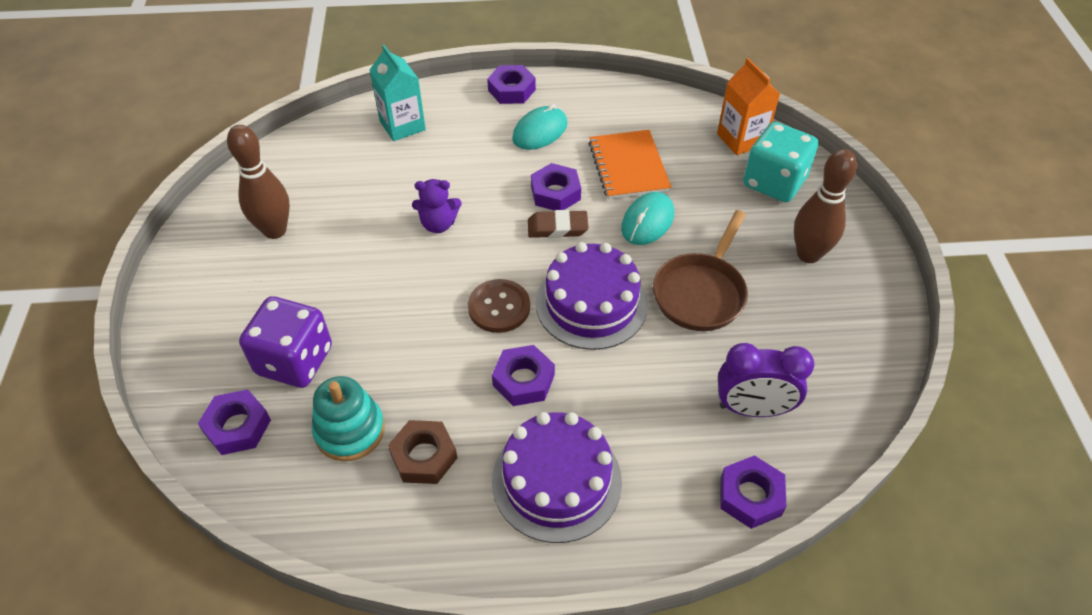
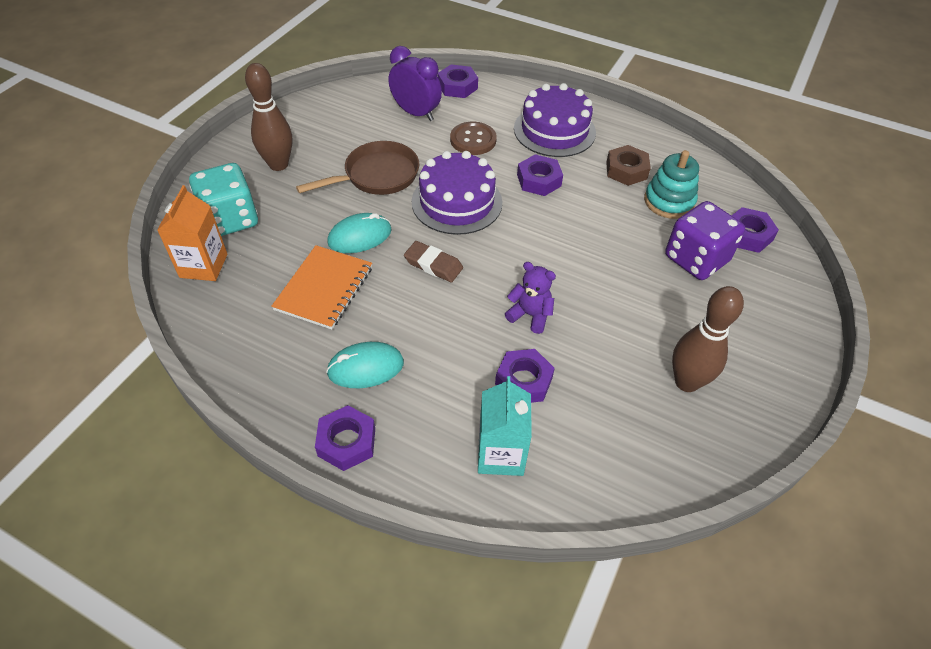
camera: 150 degrees left, 0 degrees up
brown button [468,279,530,333] -> brown button moved to [450,122,497,155]
purple nut [531,163,581,211] -> purple nut moved to [495,349,555,403]

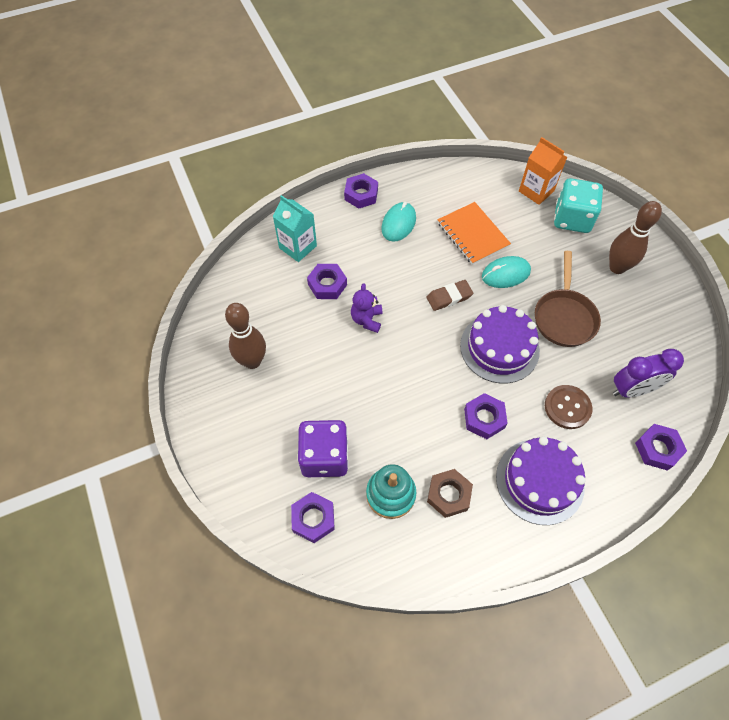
camera: 130 degrees right, 10 degrees up
turquoise mouse [327,213,392,253] -> turquoise mouse turned 60 degrees clockwise [482,256,531,288]
purple teddy bear [505,262,556,334] -> purple teddy bear turned 120 degrees clockwise [351,283,383,333]

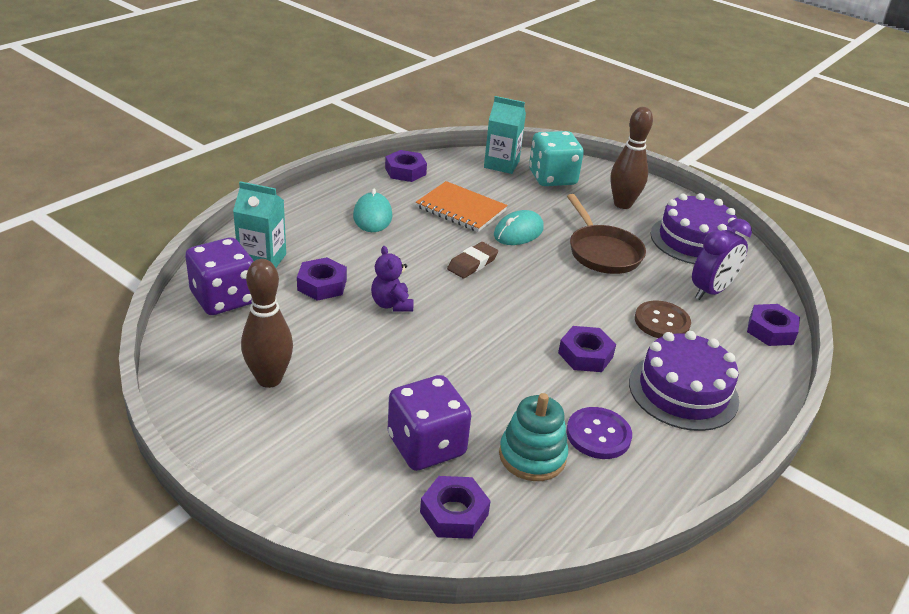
camera: 30 degrees left, 25 degrees down
purple nut [344,173,378,209] -> purple nut moved to [385,150,427,182]
brown nut [427,469,473,518] -> purple button [566,407,632,459]
purple cake [460,305,540,384] -> purple cake moved to [651,193,737,264]
orange carton [519,137,567,205] -> turquoise carton [484,96,526,174]
none -> purple dice [185,237,254,315]

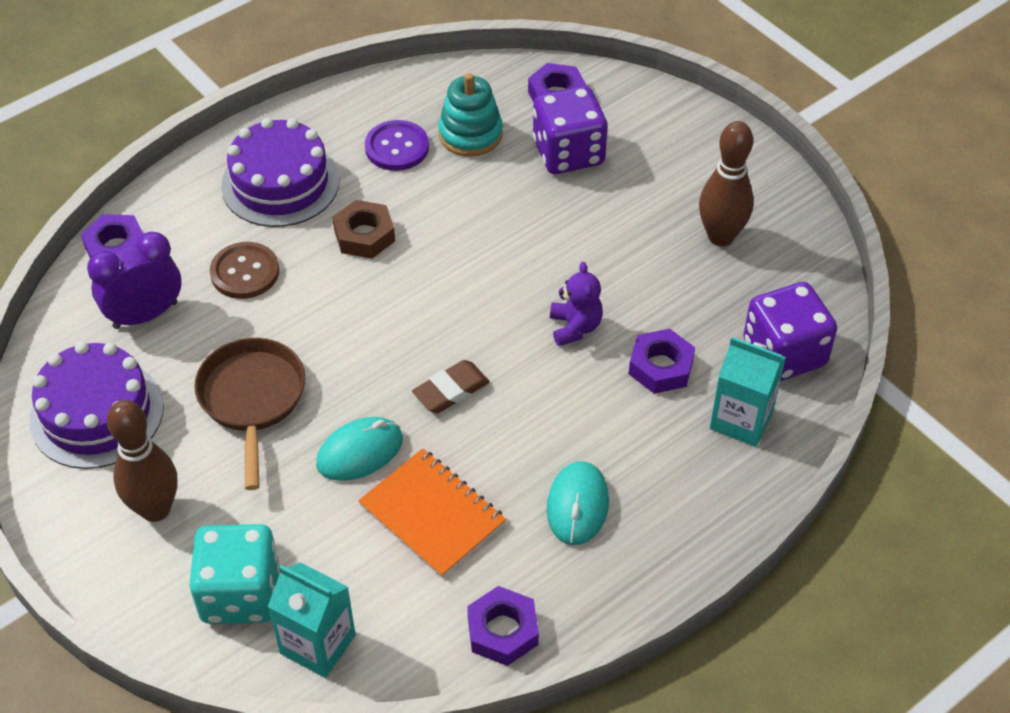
camera: 165 degrees left, 15 degrees up
purple nut [558,326,616,372] -> brown nut [333,200,395,259]

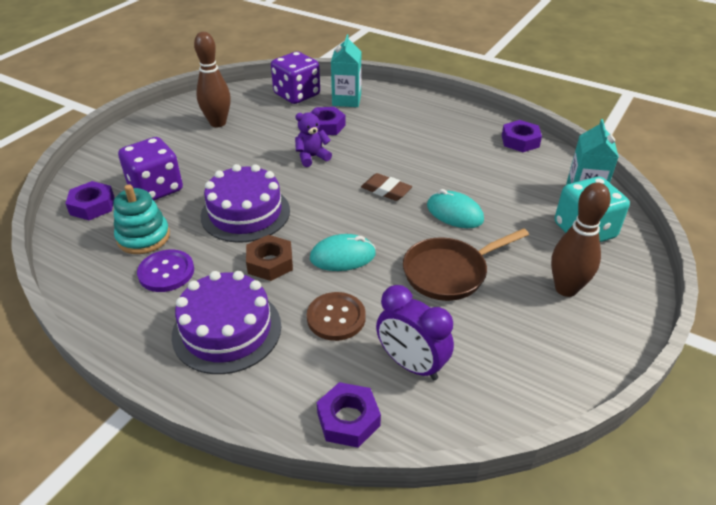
camera: 110 degrees left, 10 degrees down
purple cake [29,341,164,469] -> purple cake moved to [201,164,290,243]
orange notebook [358,448,506,578] -> none
turquoise mouse [547,461,609,545] -> turquoise mouse moved to [310,234,376,271]

